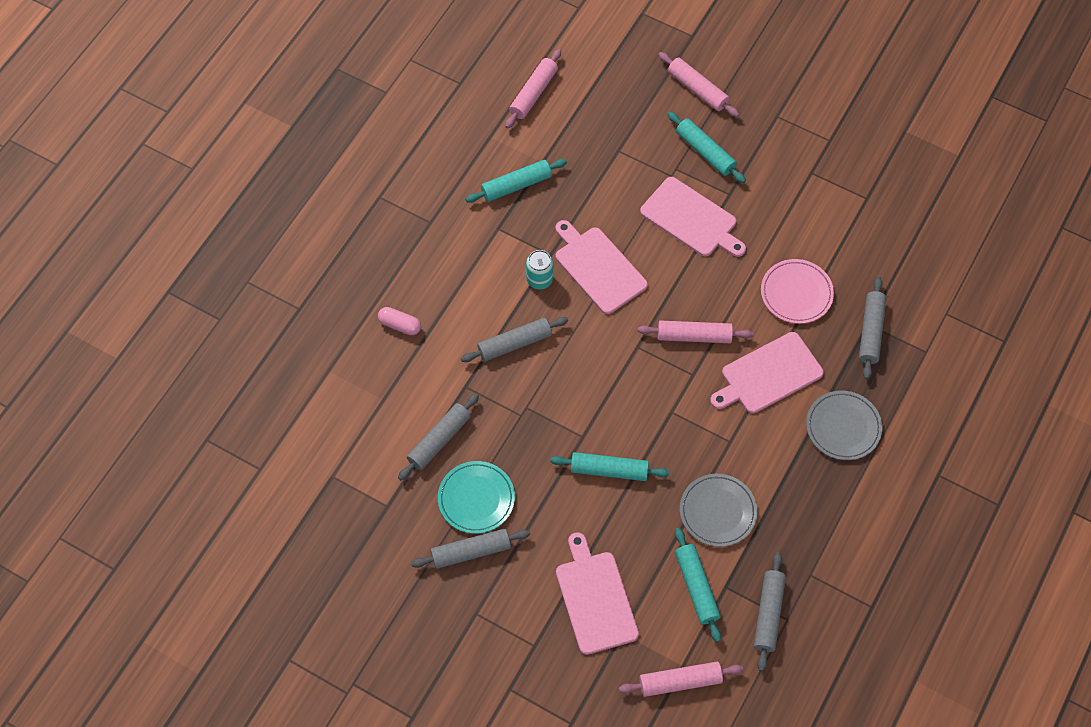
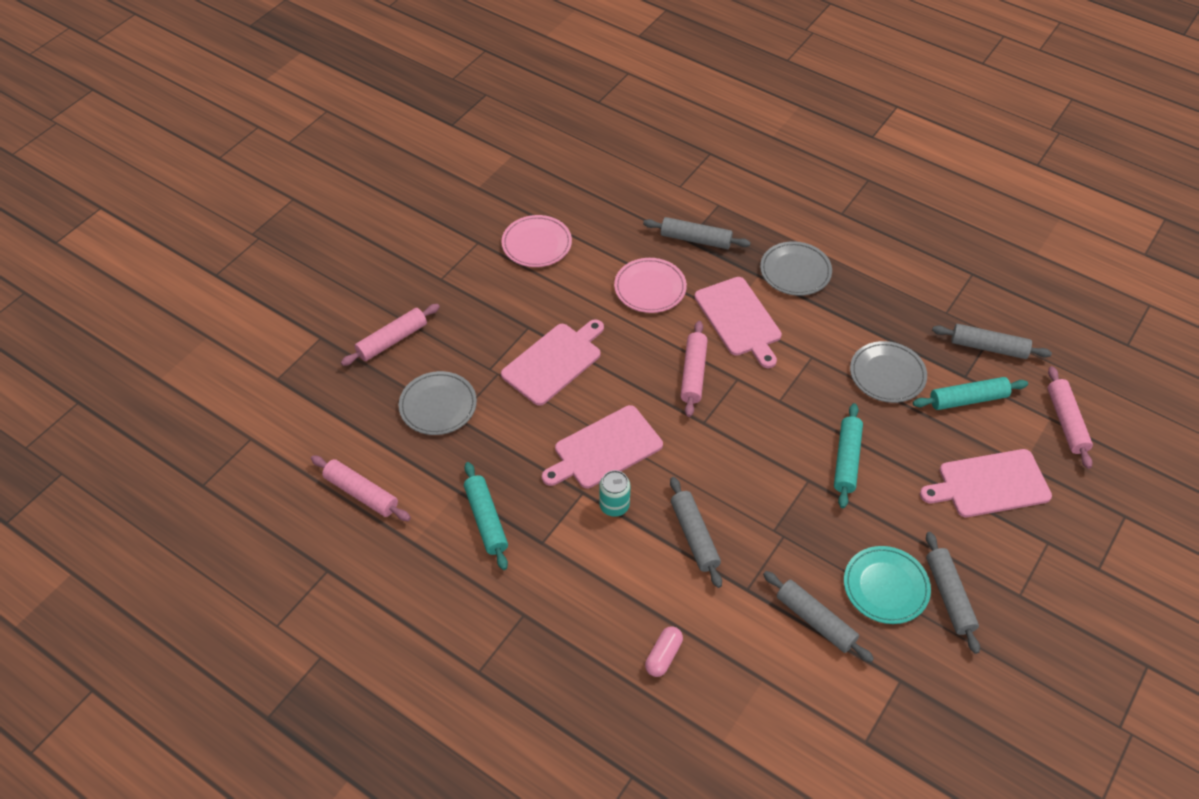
camera: 85 degrees left, 10 degrees down
turquoise rolling pin [668,112,746,183] -> none
none -> grey plate [399,371,477,435]
none -> pink plate [502,215,572,267]

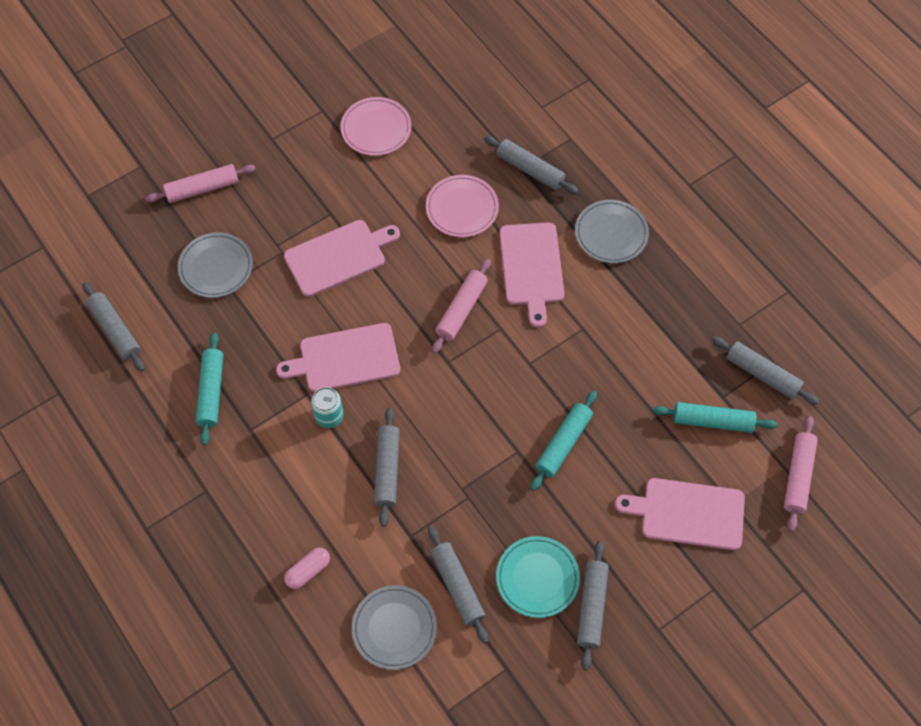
camera: 20 degrees right, 10 degrees up
pink rolling pin [311,456,411,521] -> grey rolling pin [83,282,145,371]
grey plate [850,341,927,403] -> grey plate moved to [352,585,437,670]

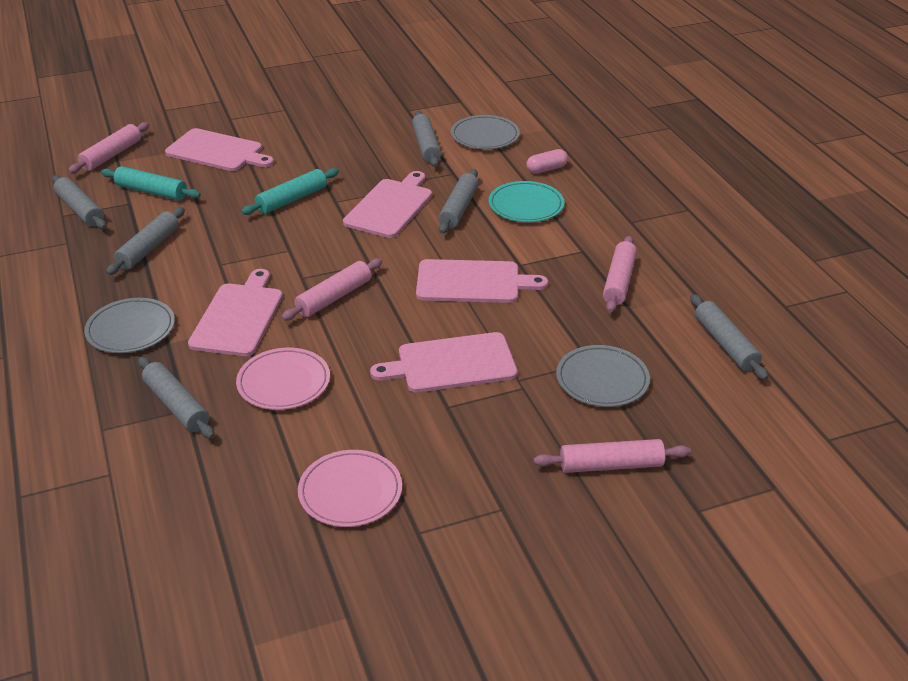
camera: 165 degrees left, 25 degrees down
turquoise rolling pin [196,332,223,445] -> pink rolling pin [603,236,637,313]
turquoise can [311,387,344,428] -> none
turquoise plate [496,536,580,618] -> turquoise plate moved to [488,181,564,222]
grey rolling pin [577,541,609,670] -> grey rolling pin moved to [106,207,185,275]
none -> pink cutting board [343,171,432,238]

